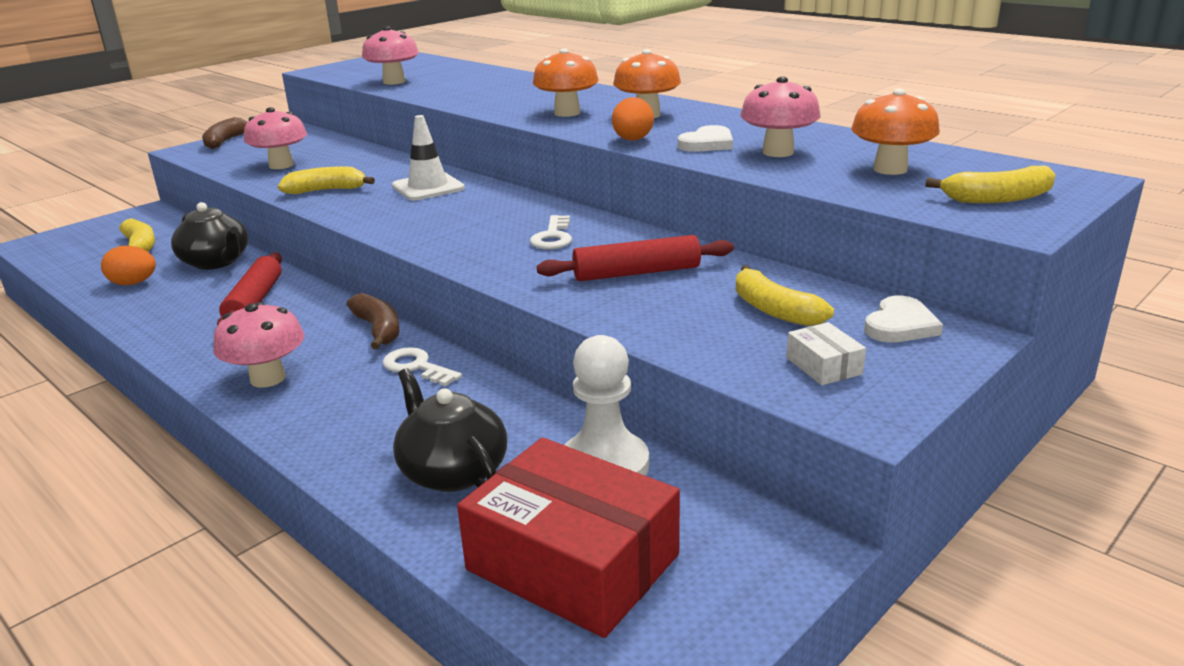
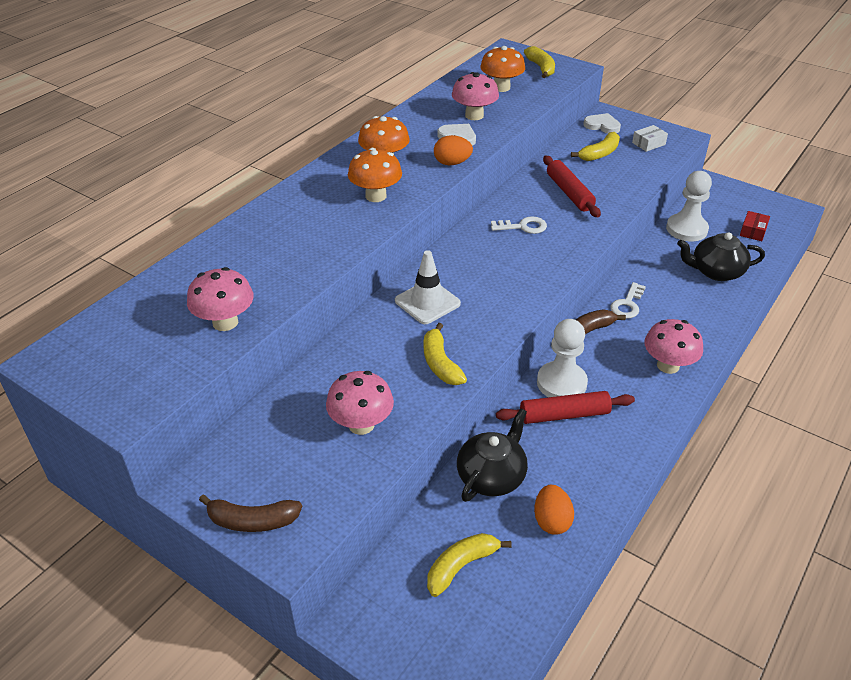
camera: 100 degrees left, 15 degrees up
black teapot [393,368,507,492] -> black teapot turned 45 degrees clockwise [677,232,765,281]
red box [457,437,680,638] -> red box [740,211,770,241], size x0.41
none -> white pawn [537,319,588,397]

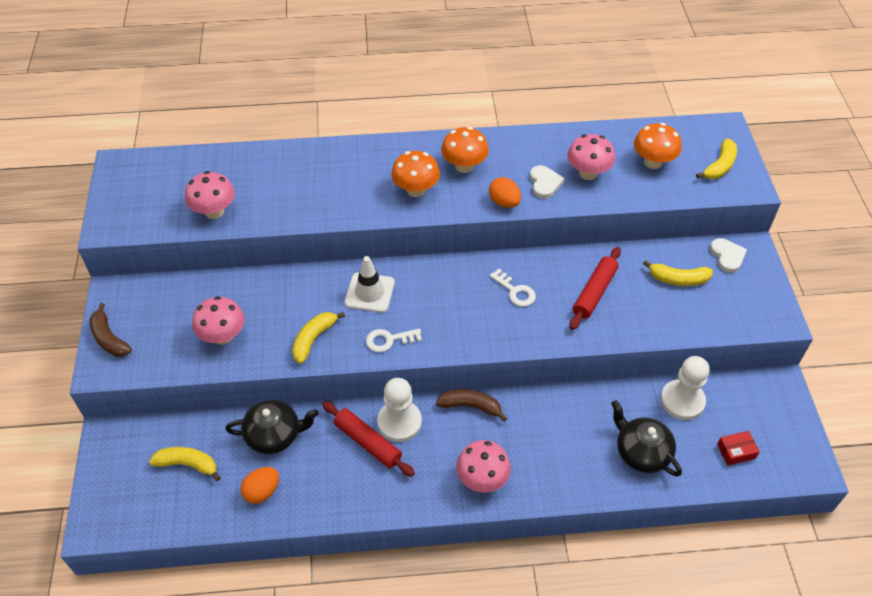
camera: 50 degrees right, 10 degrees up
white key [610,282,646,319] -> white key moved to [366,329,422,352]
white box [632,125,668,152] -> none

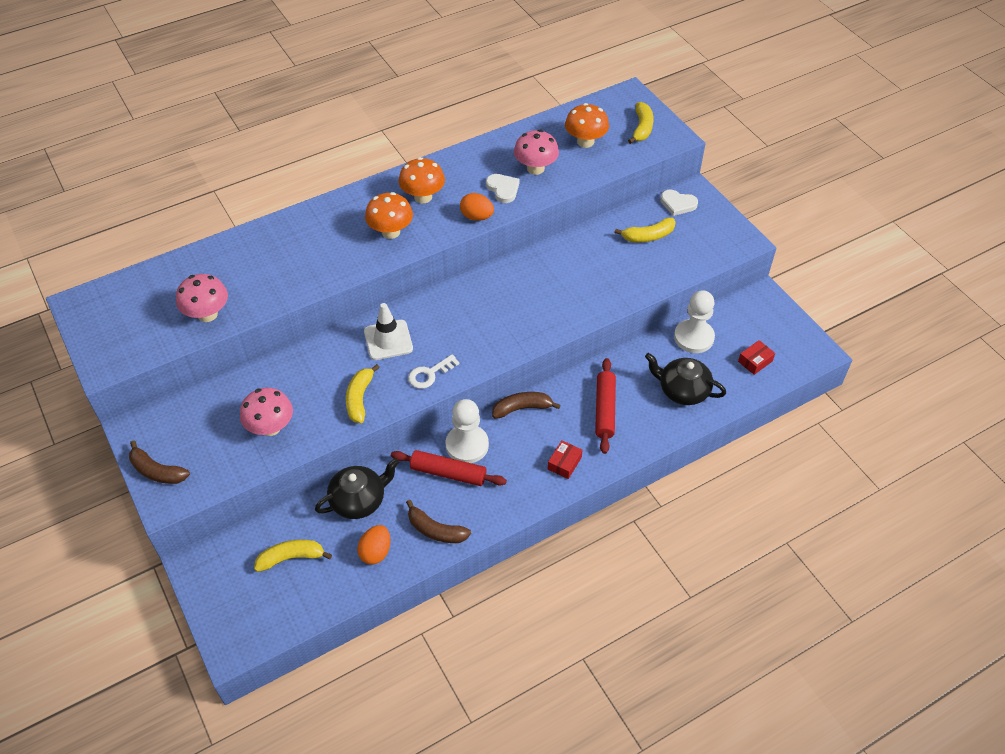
camera: 25 degrees left, 0 degrees up
pink mushroom [456,440,511,492] -> red box [548,440,583,479]
white key [490,269,536,307] -> none
red rolling pin [570,247,621,330] -> red rolling pin moved to [595,358,616,454]
white heart [710,238,747,273] -> white heart turned 150 degrees clockwise [660,190,698,216]
none -> brown banana [406,500,471,543]

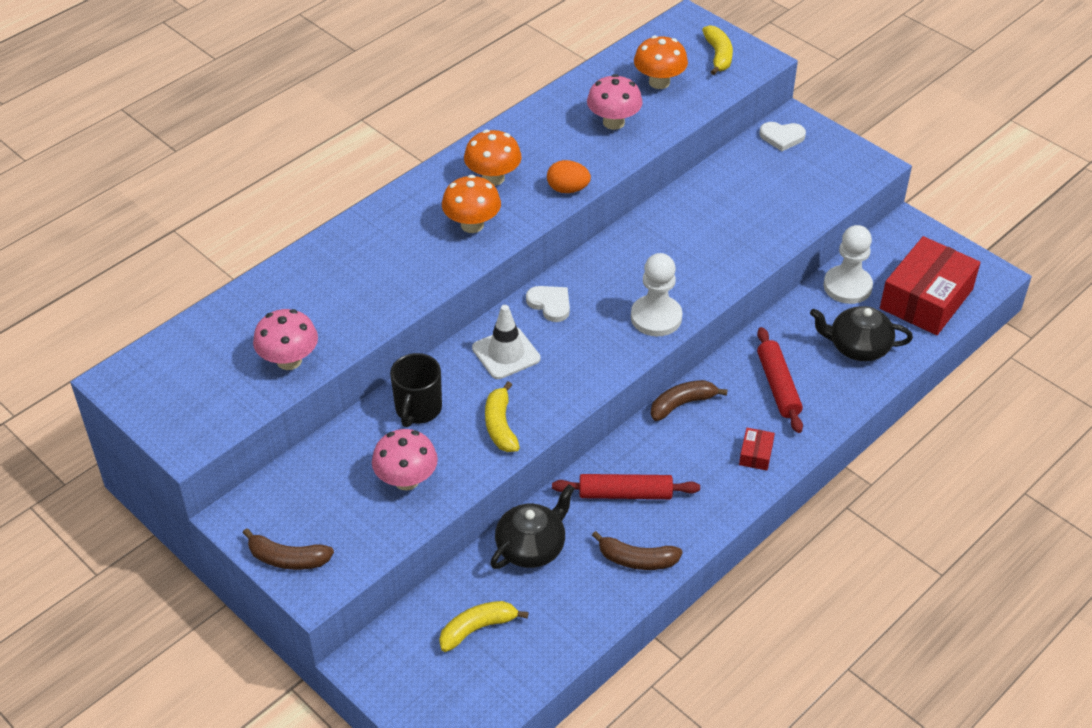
camera: 15 degrees left, 5 degrees down
orange egg [357,525,391,565] -> none
white key [408,354,460,389] -> none
white pawn [446,399,489,463] -> white pawn moved to [631,253,682,336]
white heart [486,174,520,203] -> white heart moved to [526,286,570,322]
yellow banana [614,218,676,242] -> none
red box [738,340,775,375] -> red box [880,236,981,335], size x2.44
none -> black mug [390,353,442,427]

